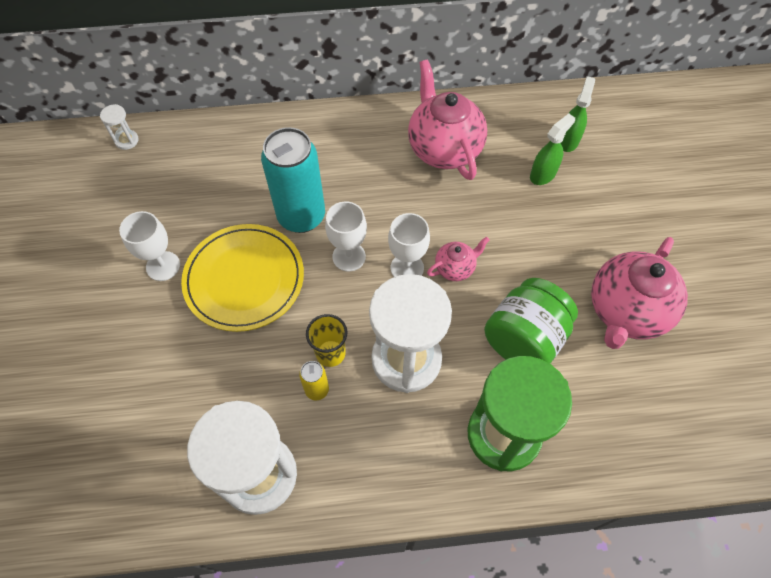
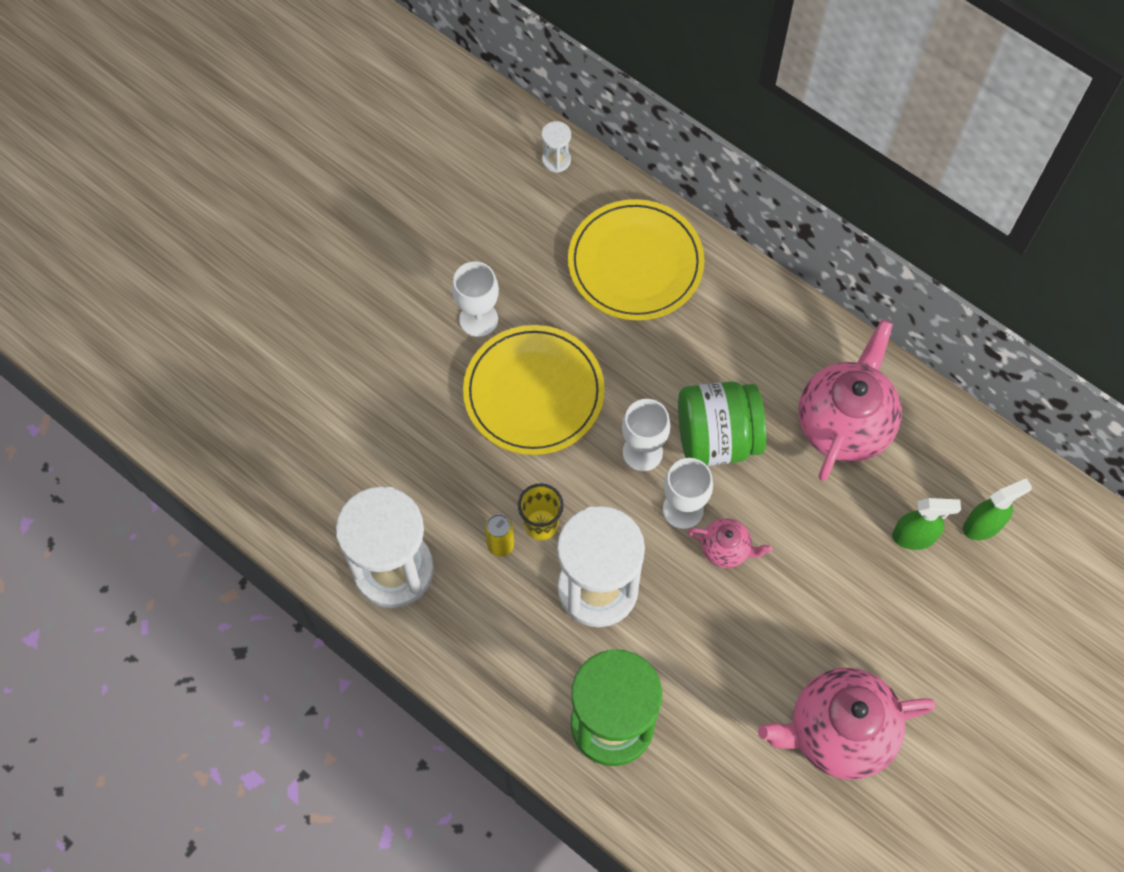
camera: 45 degrees right, 5 degrees up
turquoise can [261,127,325,233] -> none
green jar [484,278,578,364] -> green jar moved to [678,381,766,466]
none -> yellow plate [568,199,705,320]

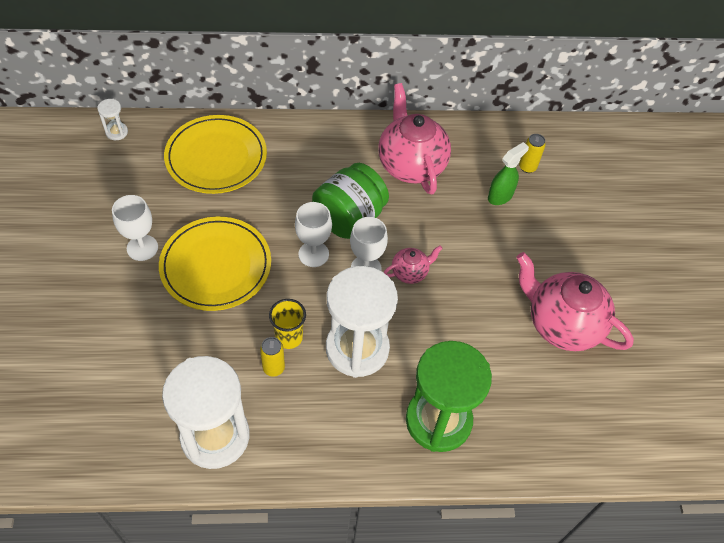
camera: 45 degrees left, 10 degrees down
pink teapot [758,667,935,780] -> pink teapot turned 90 degrees clockwise [516,252,634,351]
green spray bottle [963,478,1032,540] -> yellow can [519,134,546,173]

